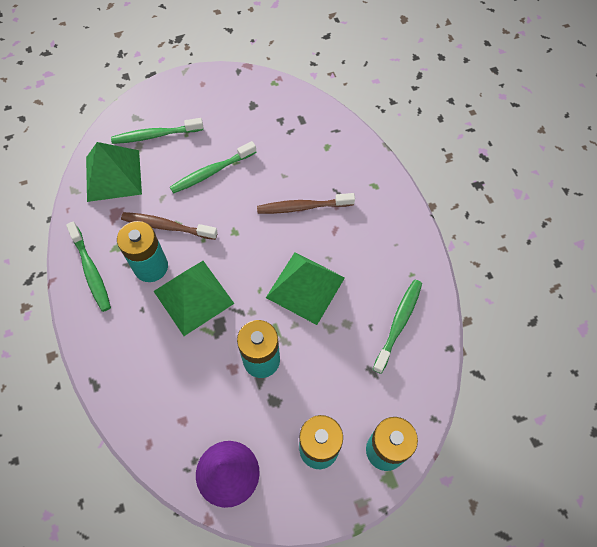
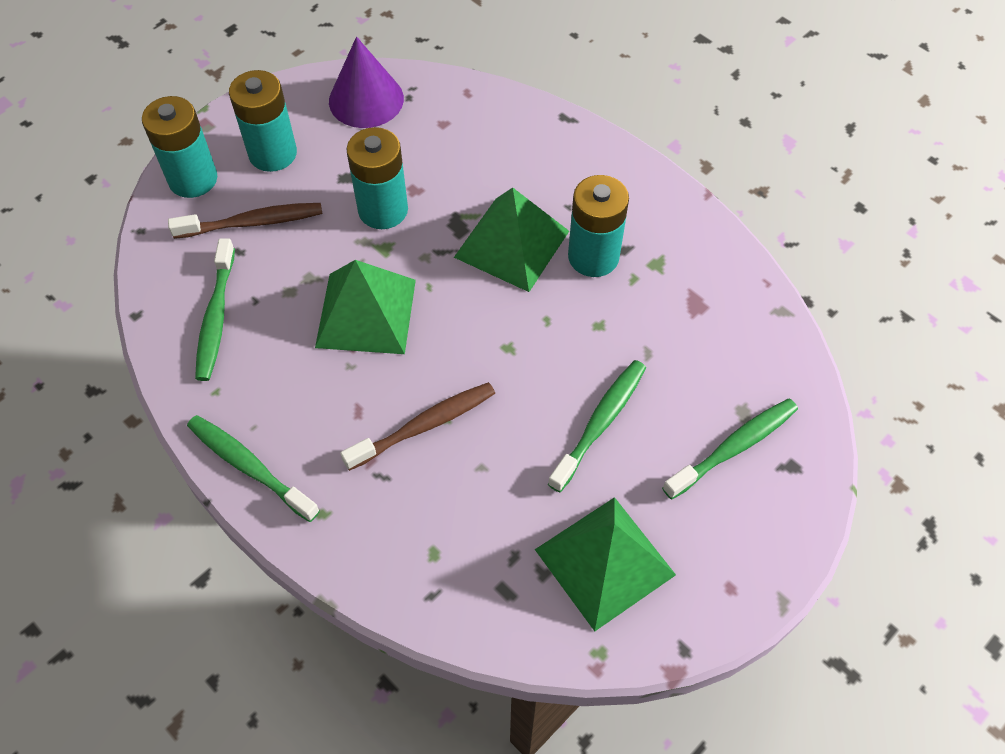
camera: 155 degrees right, 5 degrees down
green toothbrush [66,222,111,312] -> green toothbrush moved to [187,415,320,522]
green pyramid [86,142,142,202] -> green pyramid moved to [535,497,676,631]
brown toothbrush [121,212,218,240] -> brown toothbrush moved to [168,203,322,239]

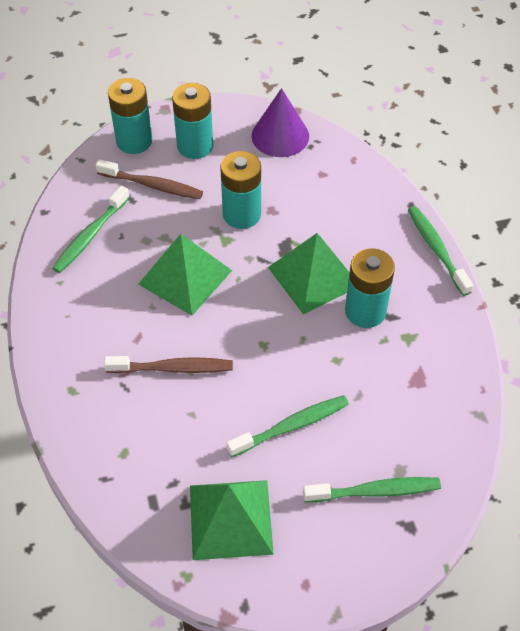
camera: 30 degrees right, 5 degrees down
green toothbrush [187,415,320,522] -> green toothbrush moved to [408,206,473,296]

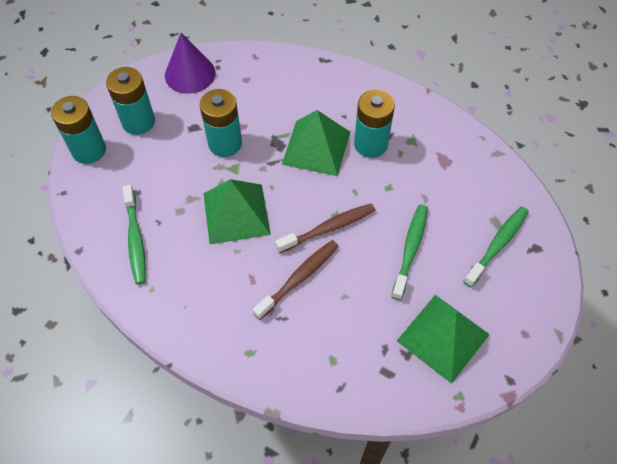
camera: 45 degrees left, 5 degrees up
brown toothbrush [96,159,203,199] -> brown toothbrush moved to [275,203,375,253]
green toothbrush [408,206,473,296] -> none

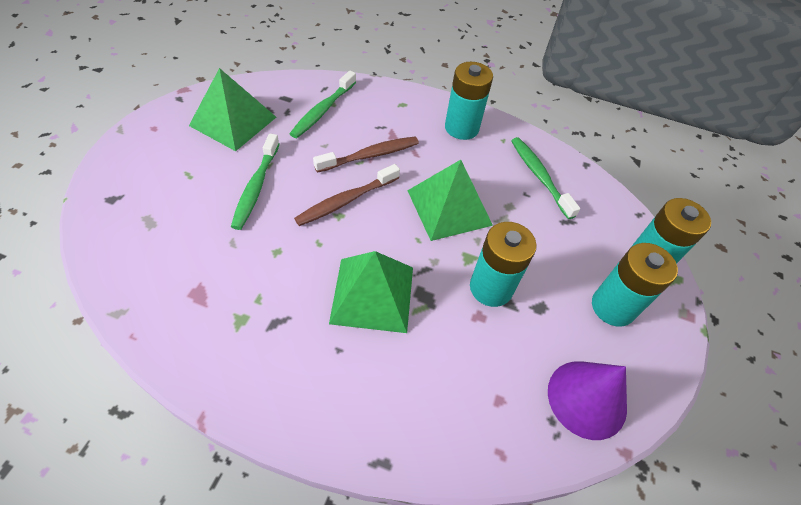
camera: 165 degrees right, 5 degrees down
brown toothbrush [253,240,339,320] -> brown toothbrush turned 150 degrees counterclockwise [313,137,419,173]
turquoise battery [354,90,395,158] -> turquoise battery moved to [445,62,493,140]
green toothbrush [463,206,529,287] -> green toothbrush moved to [290,71,356,138]

